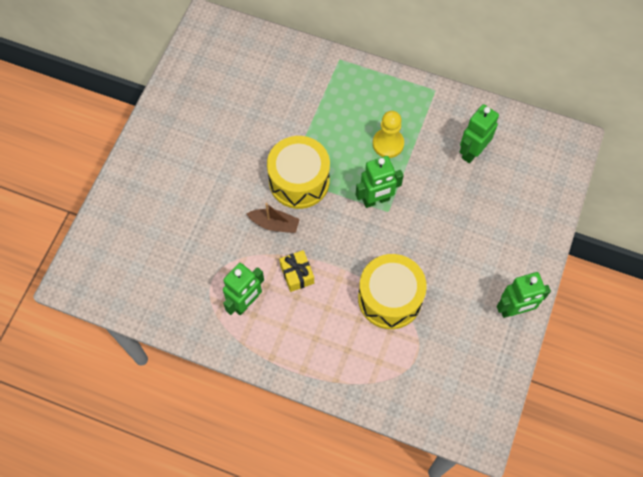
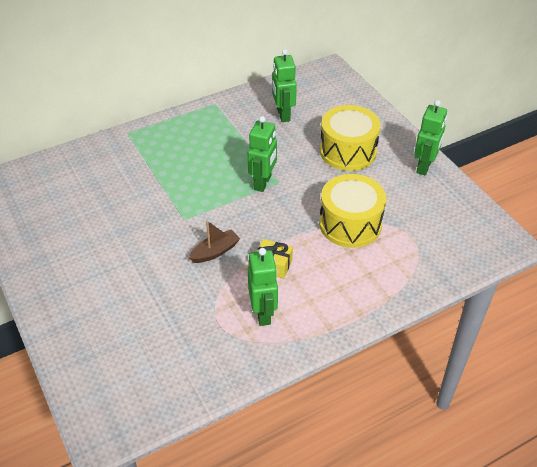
camera: 50 degrees left, 20 degrees down
yellow drum [267,136,330,209] -> yellow drum moved to [320,105,381,171]
yellow pawn [373,111,404,158] -> none

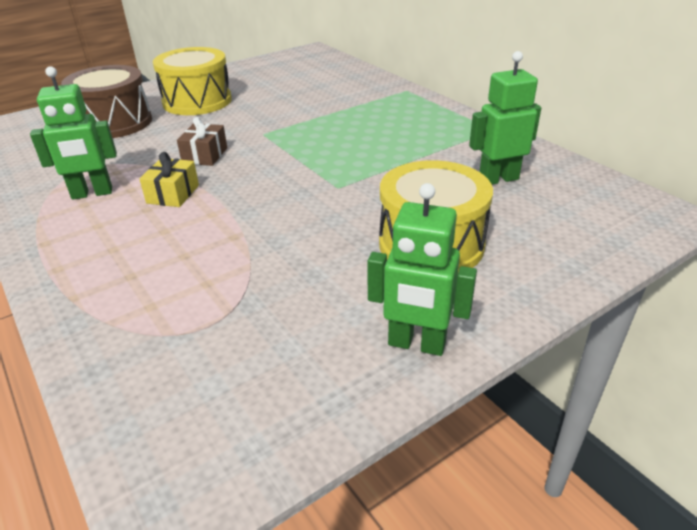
camera: 85 degrees right, 10 degrees down
brown boat [189,221,240,263] -> brown gift [177,117,227,166]
green robot [248,116,277,192] -> none
yellow drum [319,174,386,248] -> yellow drum moved to [153,47,232,115]
none -> brown drum [61,65,152,138]

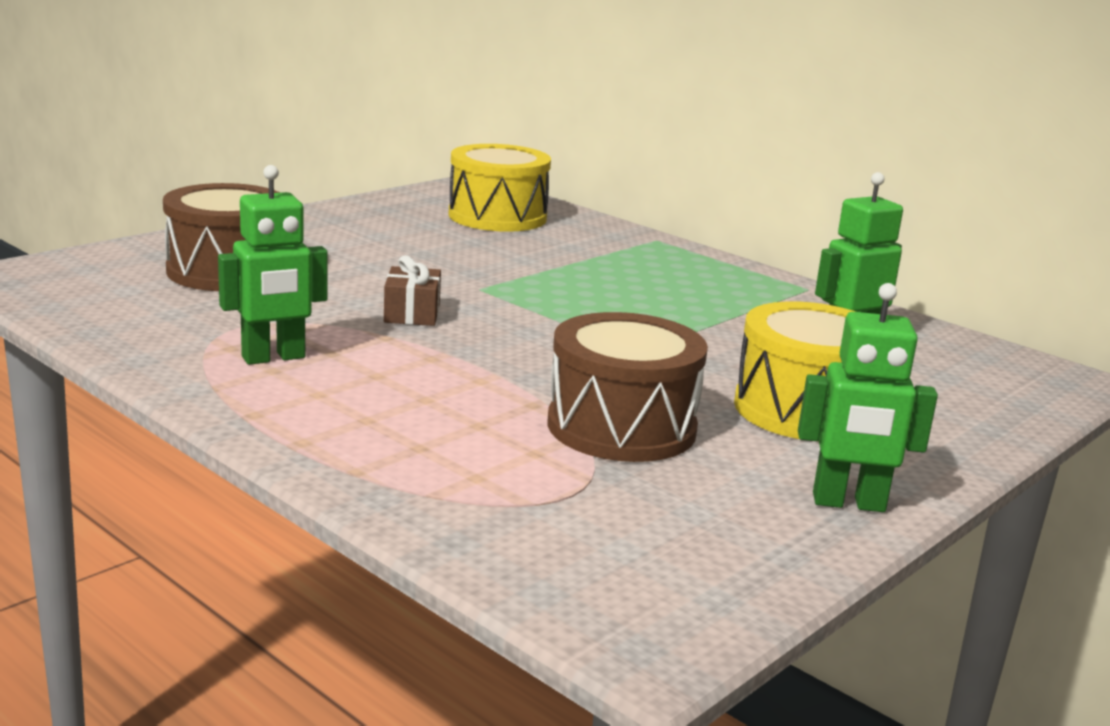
camera: 15 degrees left, 15 degrees down
yellow gift [140,152,199,207] -> none
yellow drum [153,47,232,115] -> yellow drum moved to [448,144,551,232]
none -> brown drum [548,312,708,462]

